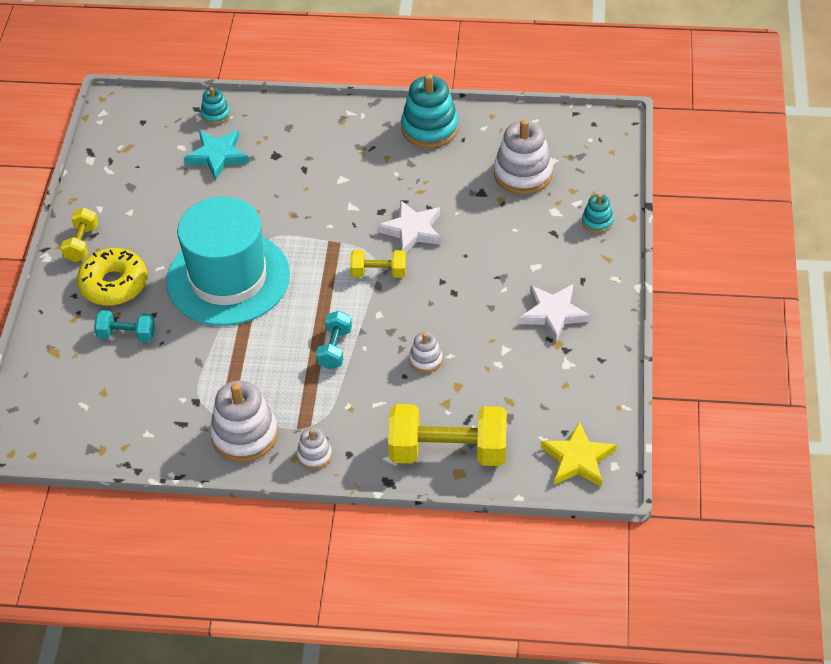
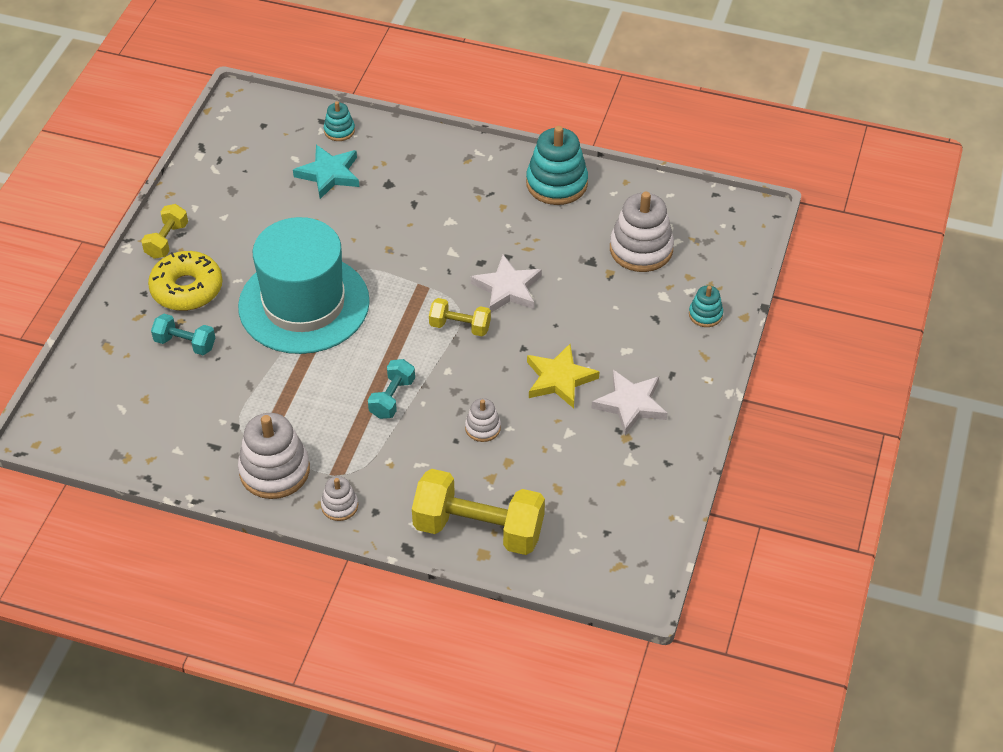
camera: 10 degrees right, 0 degrees up
yellow star [541,421,617,487] -> yellow star moved to [527,344,600,408]

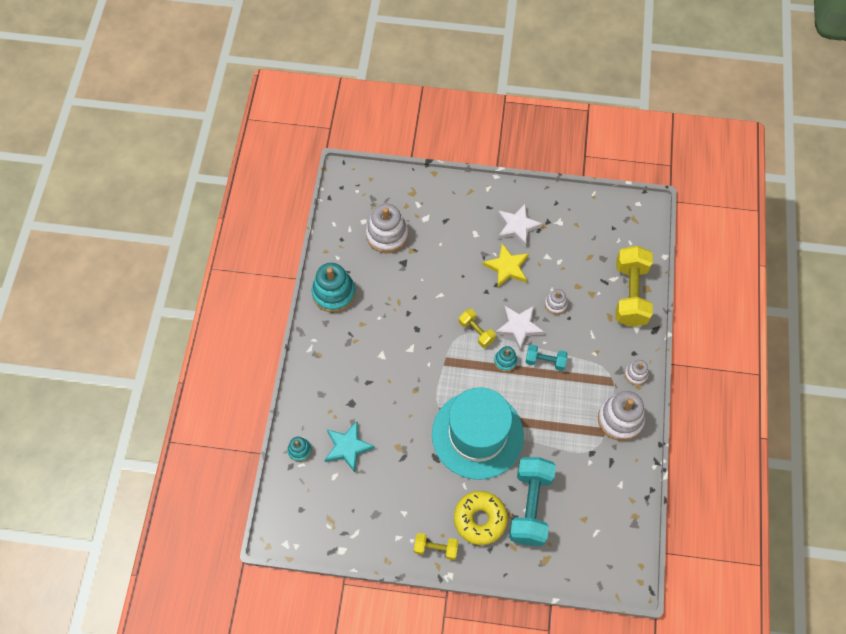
camera: 100 degrees left, 15 degrees up
turquoise dumbbell [151,314,215,355] -> turquoise dumbbell [509,457,556,546], size x1.94
yellow dumbbell [429,298,491,336] -> yellow dumbbell turned 45 degrees counterclockwise [459,309,496,348]
white star [471,255,542,313] -> white star moved to [495,305,544,350]
turquoise stacking toy [689,286,723,327] -> turquoise stacking toy moved to [494,346,518,372]

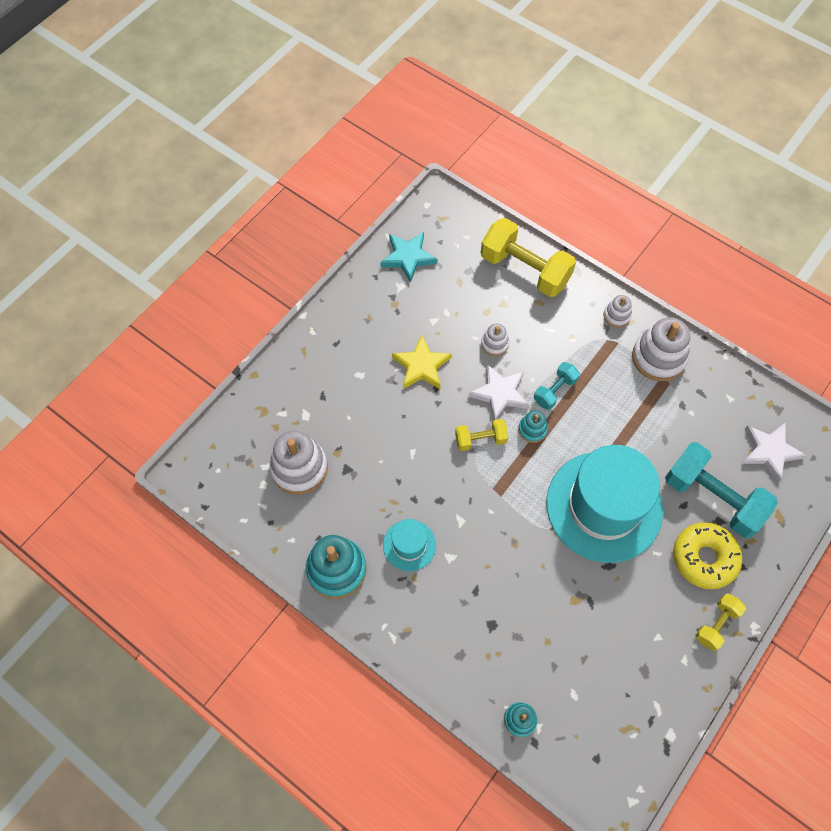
camera: 60 degrees left, 0 degrees up
turquoise star [325,422,375,472] -> turquoise star moved to [380,232,437,283]
white star [498,204,543,247] -> white star moved to [742,422,807,482]
none -> turquoise hat [383,519,436,571]

